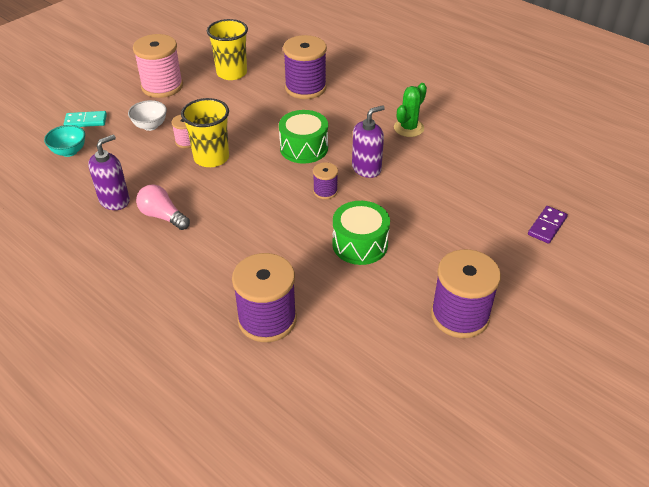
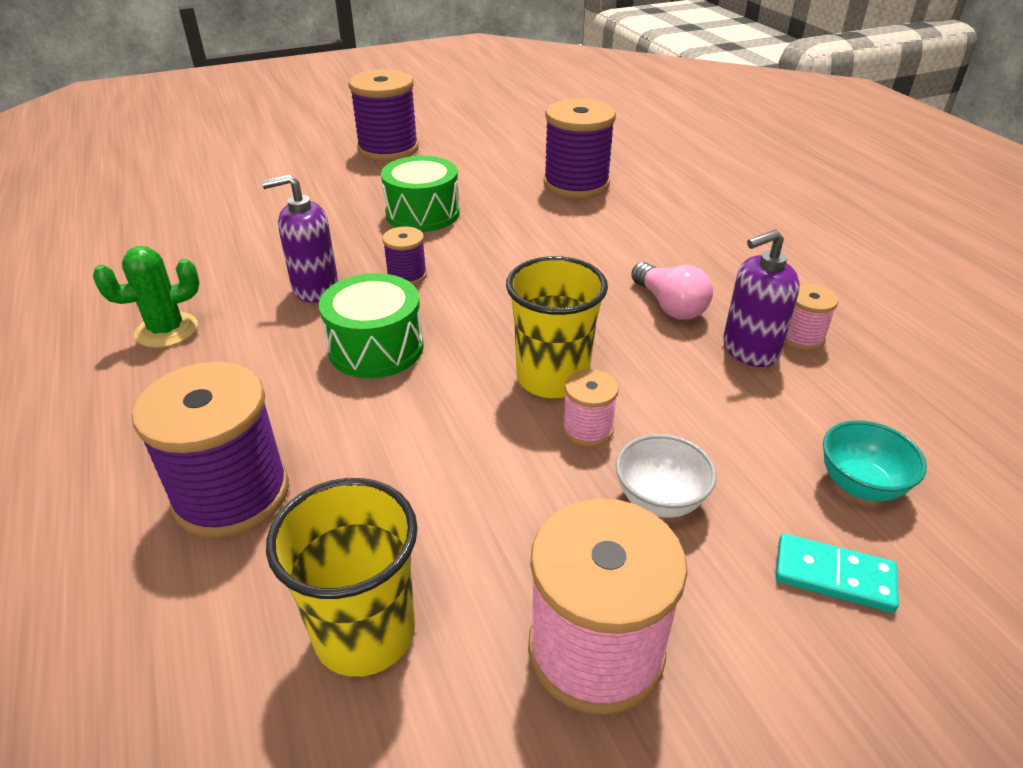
camera: 155 degrees left, 5 degrees down
purple domino [528,206,568,244] -> none
none -> pink spool [784,284,838,351]

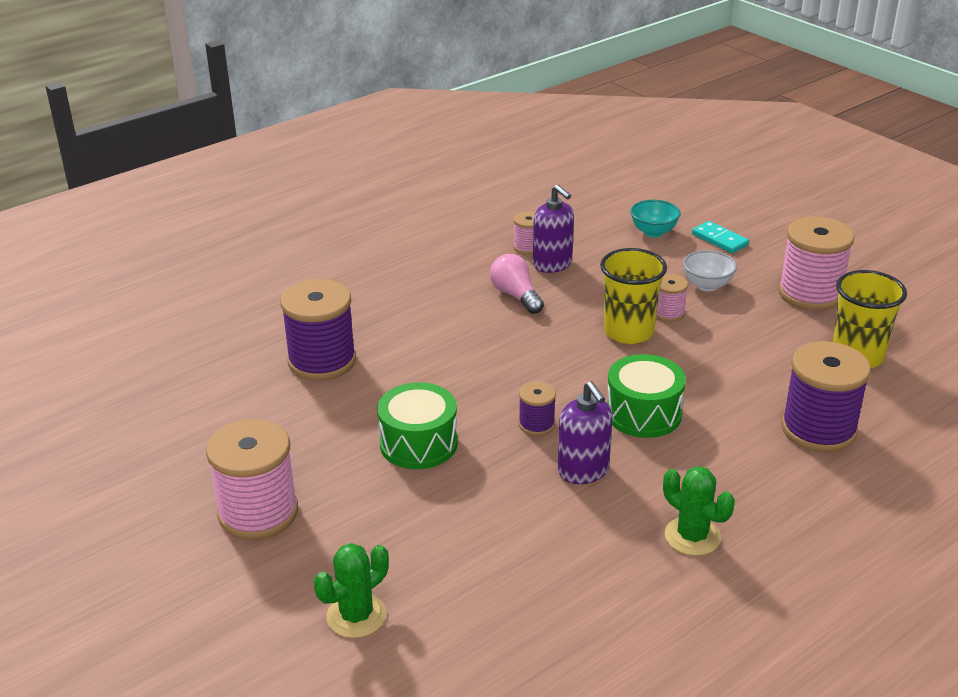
camera: 105 degrees left, 5 degrees down
purple spool [349,69,419,161] -> pink spool [206,419,298,540]
pink light bulb [631,262,713,320] -> pink light bulb turned 75 degrees counterclockwise [490,254,544,314]
turquoise domino [775,533,899,613] -> turquoise domino turned 45 degrees counterclockwise [692,221,749,253]
none -> green cactus [314,543,389,638]

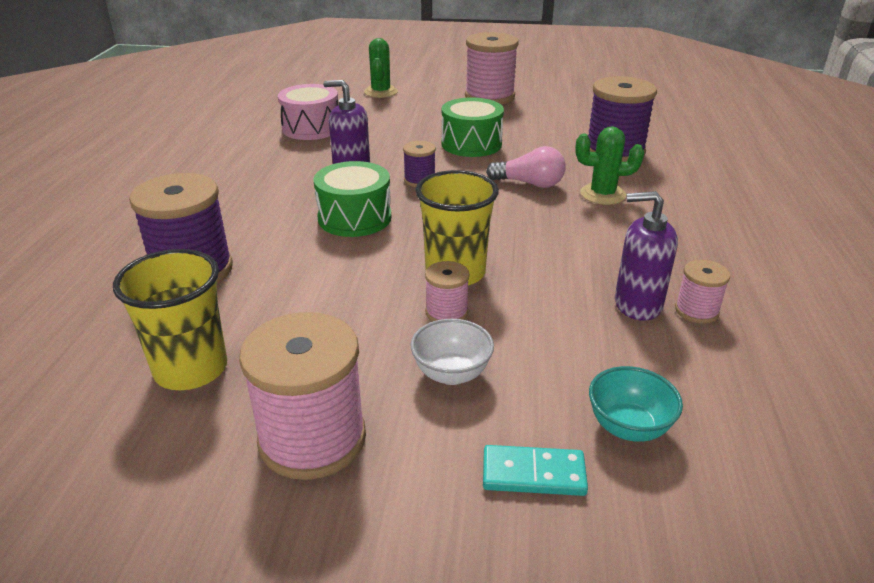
camera: 135 degrees right, 0 degrees up
pink light bulb [490,254,544,314] -> pink light bulb moved to [486,146,566,188]
green cactus [663,466,735,556] -> green cactus moved to [575,127,644,205]
none -> pink drum [278,84,338,140]

